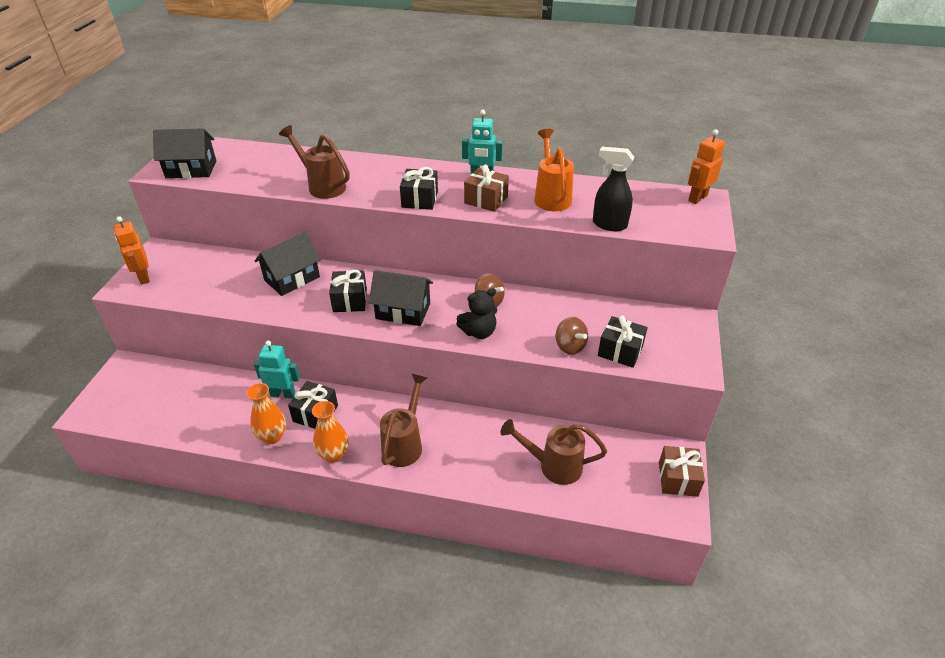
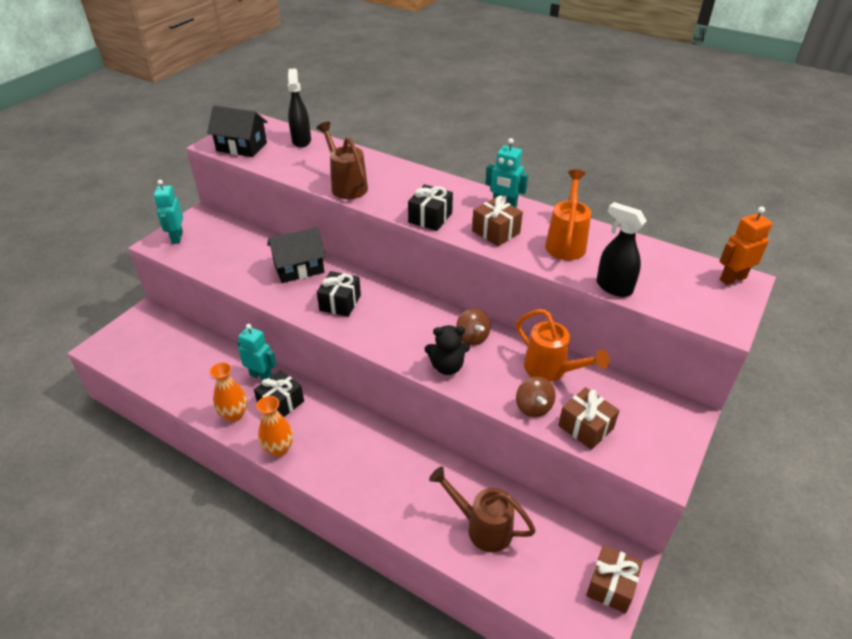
camera: 20 degrees right, 0 degrees up
orange robot [114,216,150,284] -> turquoise robot [154,180,183,244]
black house [369,270,433,326] -> none
brown watering can [380,374,427,467] -> none
black gift [598,315,648,368] -> brown gift [558,387,620,450]
none -> black spray bottle [288,68,311,148]
none -> orange watering can [516,309,610,382]

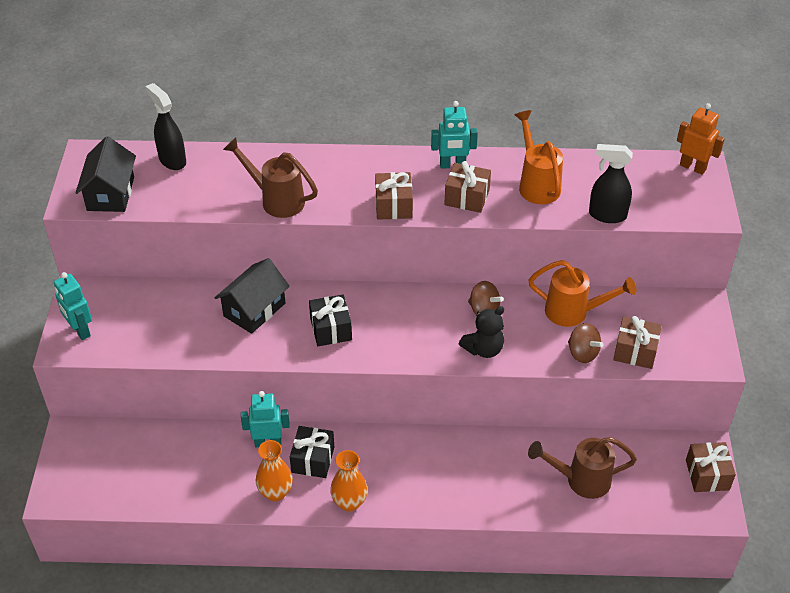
camera: 30 degrees left, 5 degrees up
black house [207,105,268,157] -> black house turned 75 degrees counterclockwise [75,136,136,212]
black gift [408,184,453,231] -> brown gift [375,172,413,220]
orange robot [719,207,772,285] -> orange robot turned 90 degrees clockwise [677,103,725,175]

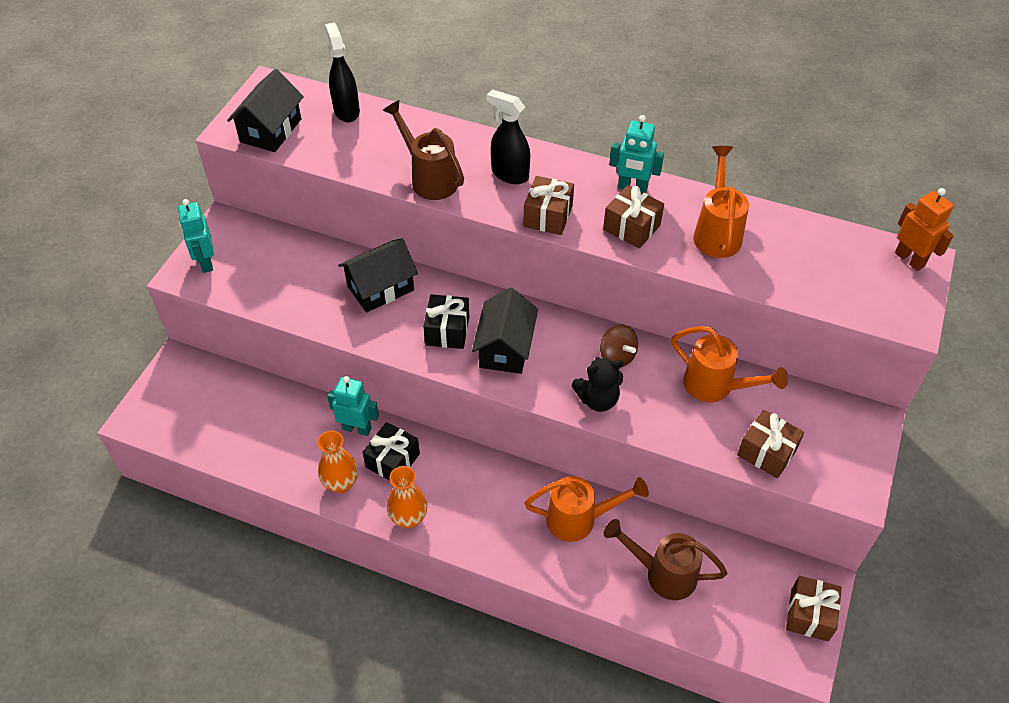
camera: 20 degrees right, 5 degrees up
brown spinning top [568,323,604,363] -> none
black spray bottle [589,144,633,223] -> black spray bottle moved to [487,89,530,184]
none -> black house [472,287,538,374]
none -> orange watering can [525,476,649,542]

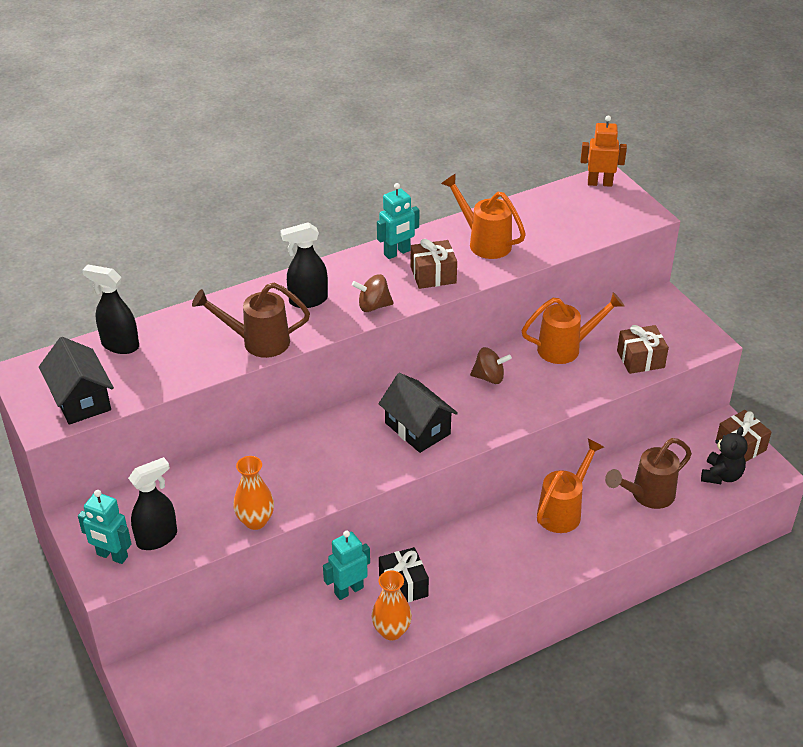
camera: 50 degrees left, 10 degrees down
black house [338,238,418,313] -> none
orange vase [387,466,428,528] -> orange vase moved to [233,456,274,530]
black gift [423,294,469,349] -> none
brown gift [523,176,574,235] -> brown spinning top [352,274,394,312]
black teddy bear [572,357,623,412] -> black teddy bear moved to [701,427,748,484]
none -> black spray bottle [128,457,177,550]

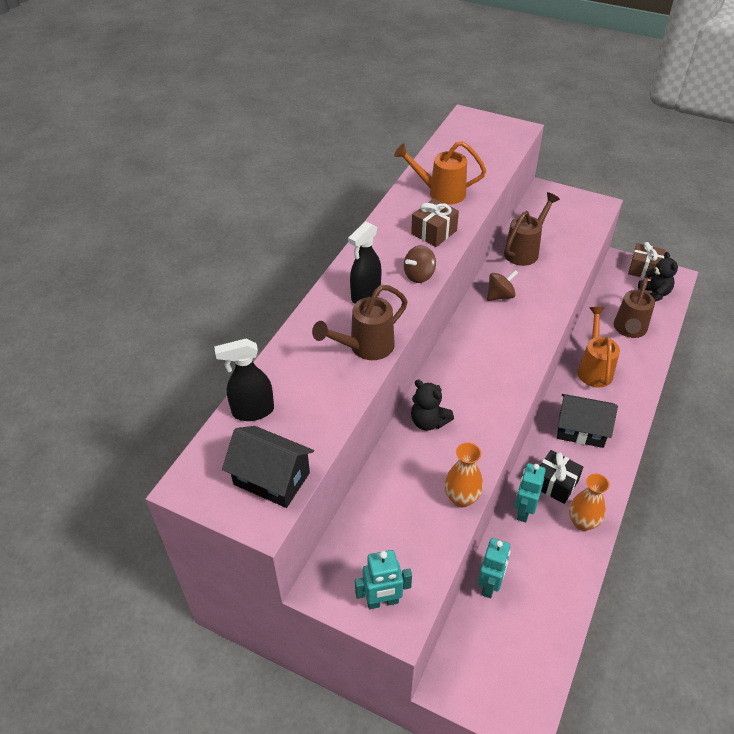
camera: 35 degrees left, 5 degrees up
black spray bottle [128,457,177,550] -> none
turquoise robot [377,183,419,259] -> turquoise robot moved to [478,538,510,598]
black house [378,373,458,453] -> black house moved to [557,394,618,448]
orange watering can [521,292,624,364] -> brown watering can [504,192,560,266]
orange robot [581,116,627,187] -> none
brown gift [617,325,669,374] -> none
none -> black teddy bear [411,380,454,431]

